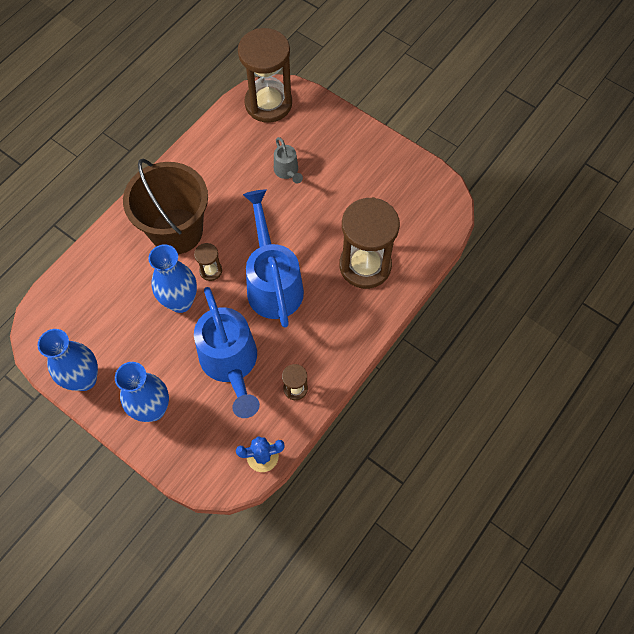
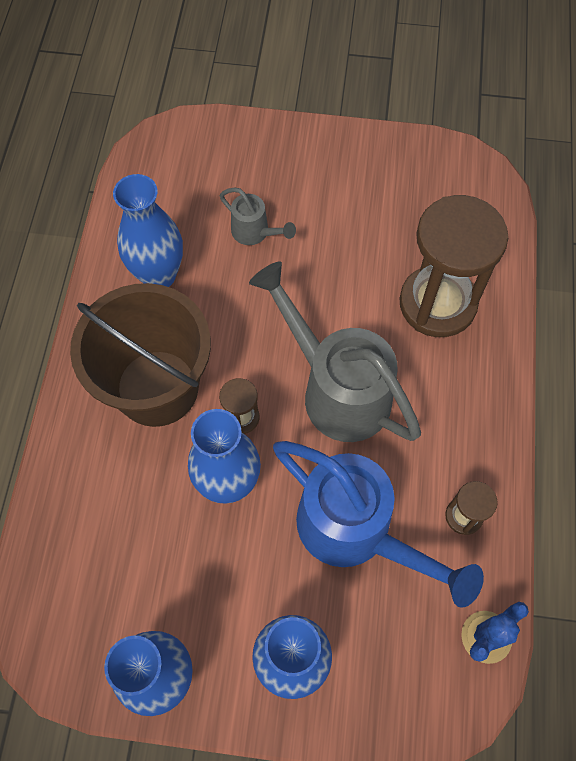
camera: 30 degrees left, 0 degrees up
brown hourglass [238,28,292,123] -> none
blue watering can [243,190,304,328] -> grey watering can [249,261,421,442]
none -> blue vase [113,174,183,287]

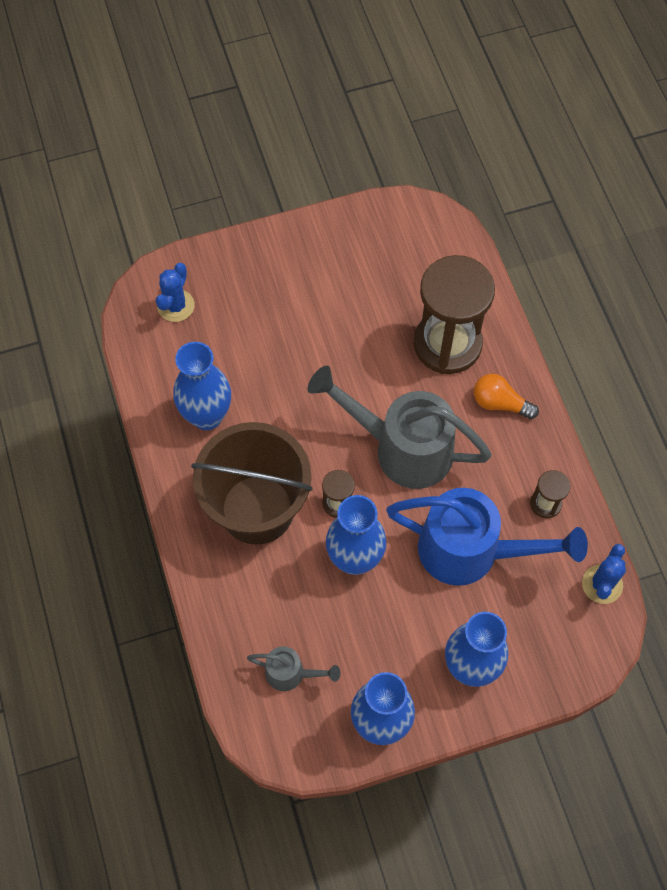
camera: 25 degrees left, 0 degrees up
grey watering can [220,188,296,245] -> grey watering can moved to [247,646,340,691]
none -> blue cactus [156,263,195,322]
none -> orange light bulb [474,374,539,419]

